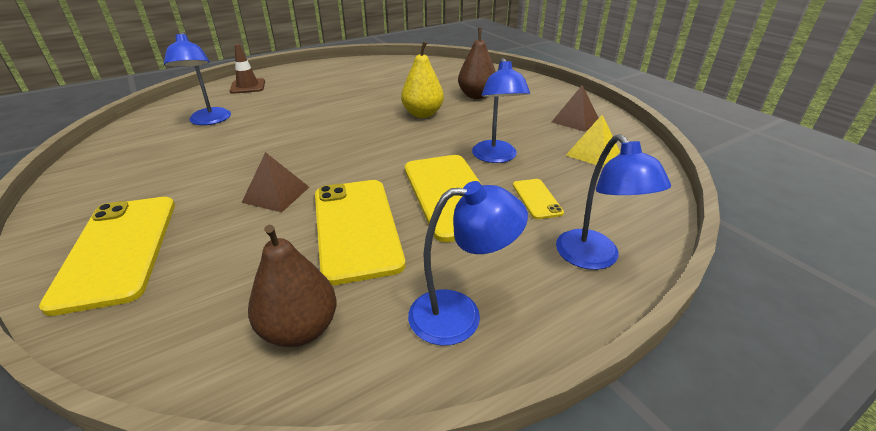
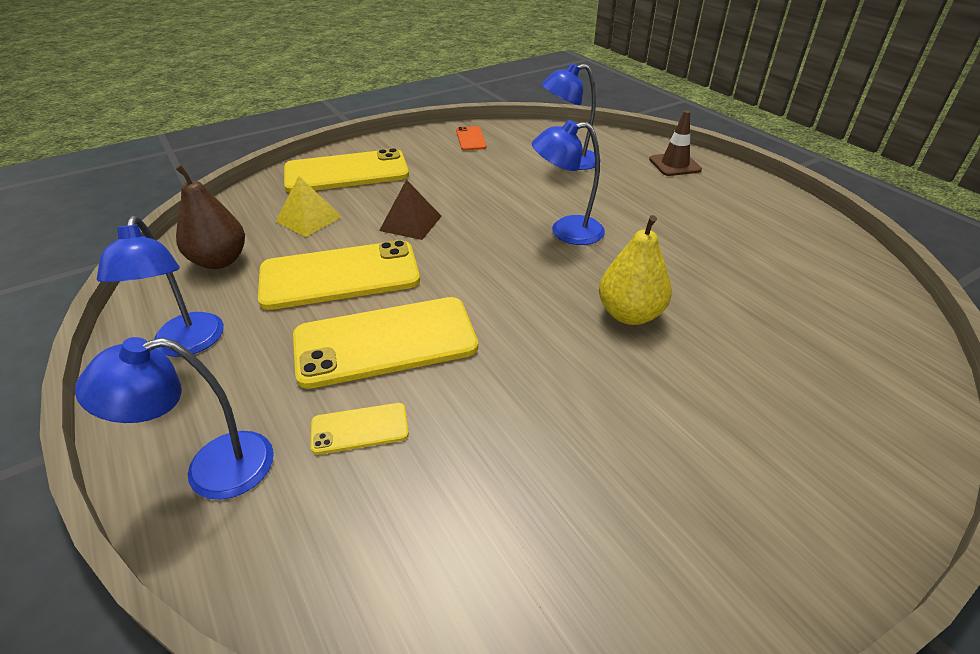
camera: 90 degrees right, 5 degrees up
brown pear [458,28,496,99] -> none
blue lamp [472,58,530,163] -> blue lamp moved to [532,120,605,245]
brown pyramid [552,85,598,132] -> none
yellow pyramid [566,115,620,167] -> yellow pyramid moved to [276,176,342,237]
none -> orange phone [456,126,486,150]

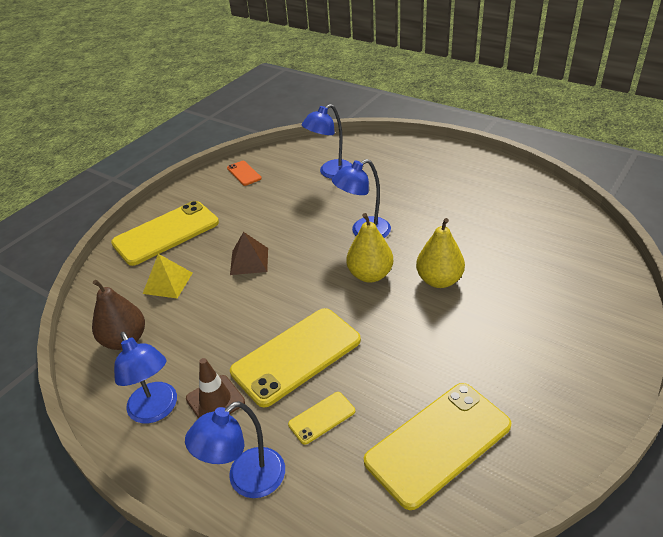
camera: 20 degrees left, 0 degrees up
yellow phone [258,240,420,310] -> yellow phone moved to [364,383,511,510]
brown traffic cone [649,111,702,176] -> brown traffic cone moved to [186,358,245,418]
none -> yellow pear [346,213,393,283]

